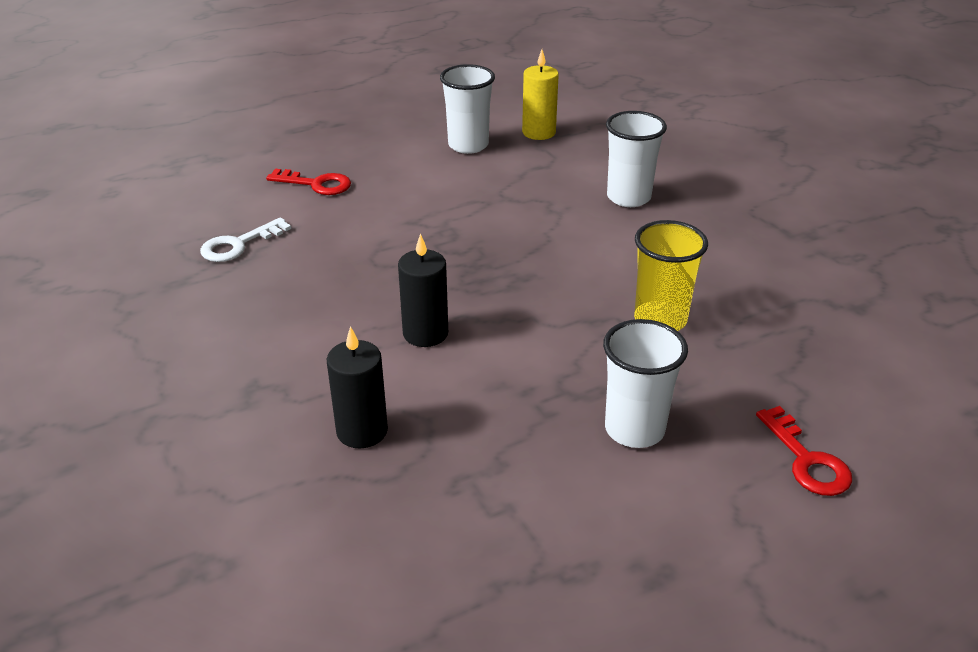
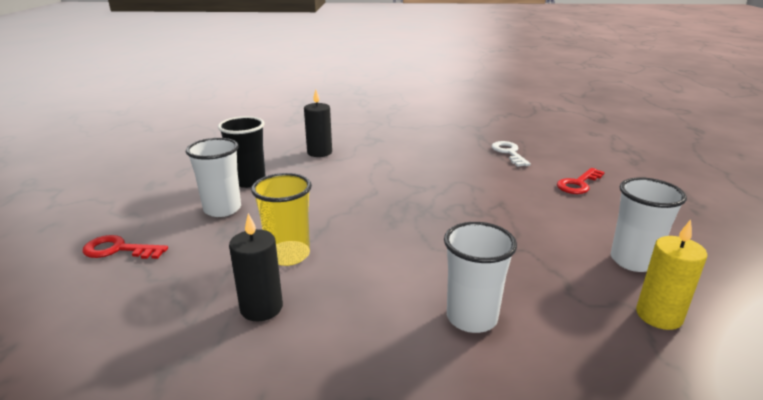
camera: 120 degrees right, 10 degrees down
black candle [398,233,448,347] -> black candle moved to [229,213,283,321]
none -> black cup [218,116,266,188]

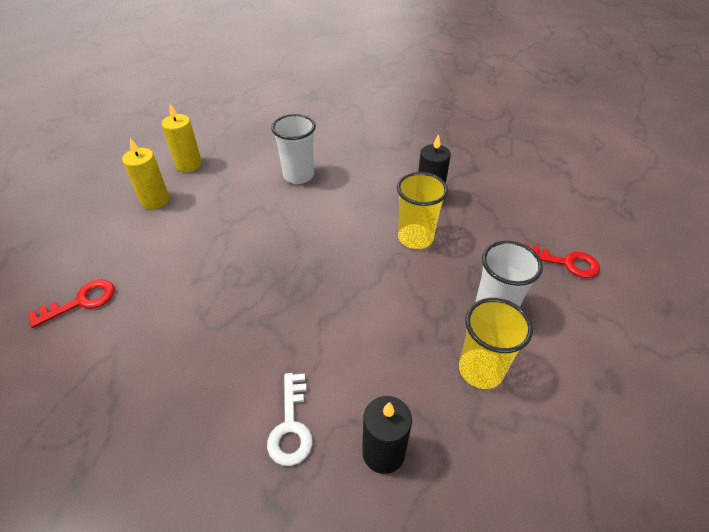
camera: 170 degrees left, 20 degrees up
black cup [218,116,266,188] -> yellow cup [459,298,533,389]
white key [492,141,531,167] -> white key moved to [267,373,313,466]
white cup [611,177,687,272] -> yellow candle [122,138,169,209]

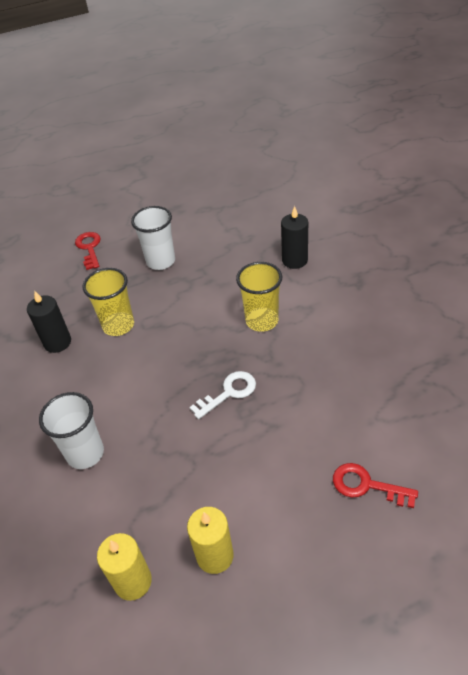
camera: 120 degrees left, 0 degrees up
white key [267,373,313,466] -> white key moved to [189,371,256,419]
yellow cup [459,298,533,389] -> yellow cup moved to [236,262,282,332]

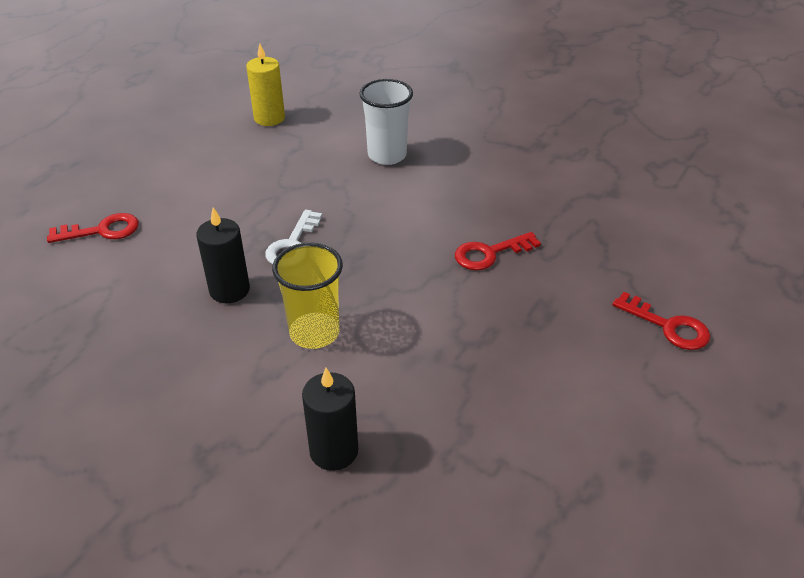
camera: 140 degrees right, 5 degrees down
black candle [27,290,71,353] -> black candle moved to [196,207,250,303]
yellow cup [83,268,134,336] -> red key [455,232,541,270]
white cup [131,206,175,270] -> none
yellow candle [187,507,234,574] -> none

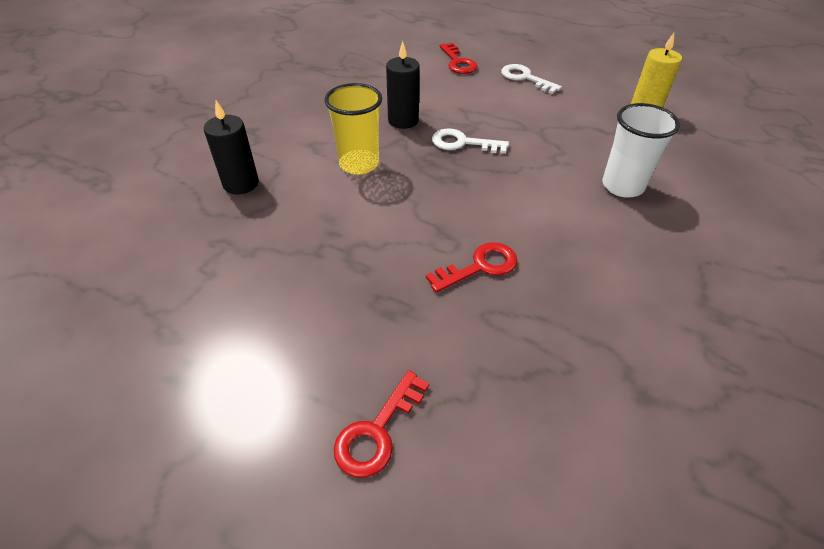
camera: 85 degrees right, 5 degrees up
red key [455,232,541,270] -> red key turned 90 degrees clockwise [426,242,518,293]
none -> white key [501,64,562,94]

